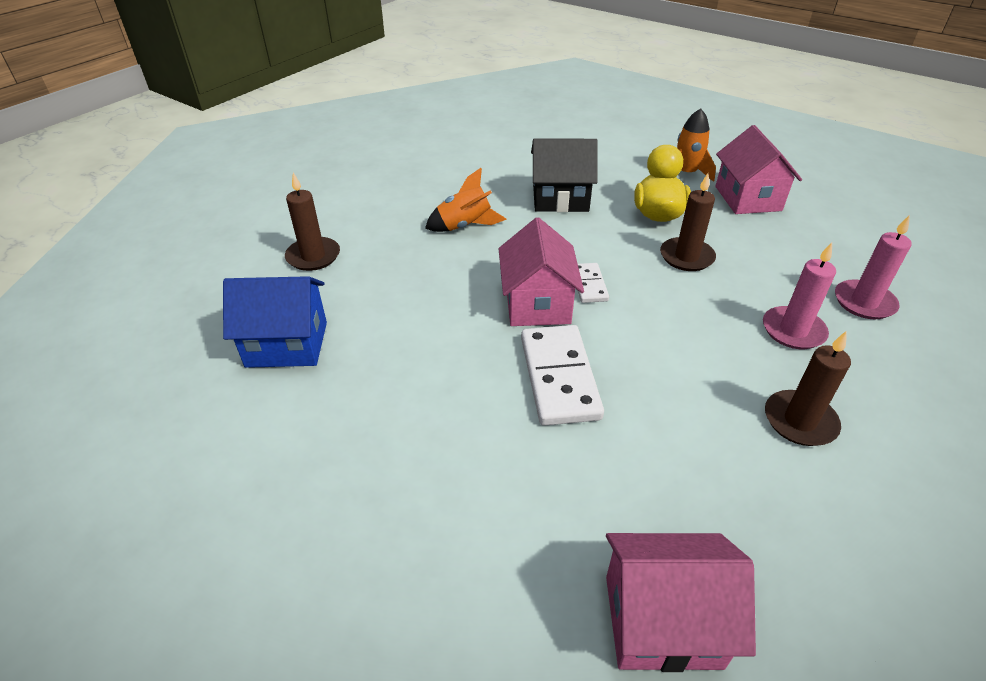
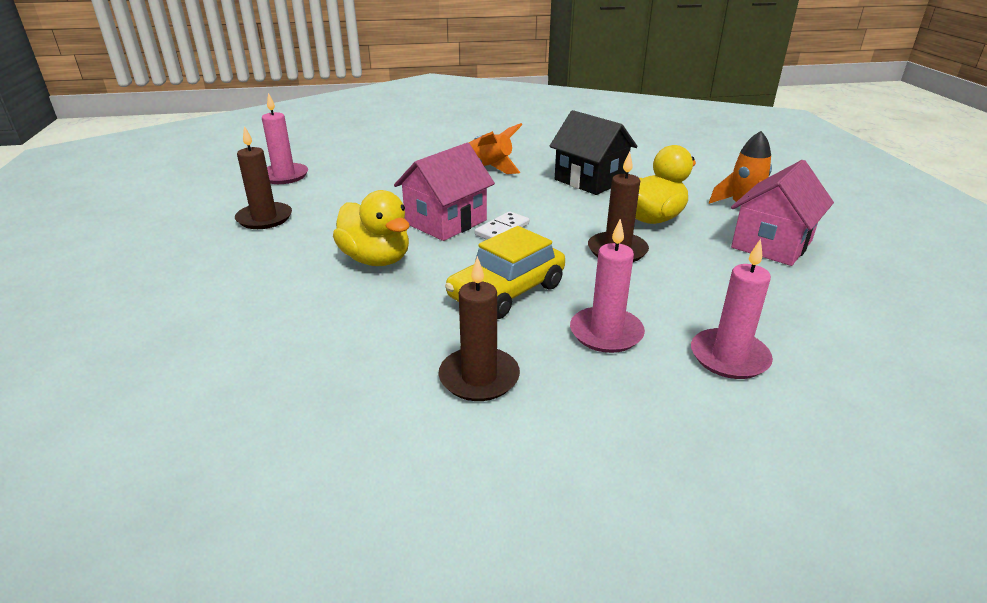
camera: 45 degrees right, 10 degrees down
blue house [223,276,327,368] -> pink candle [262,93,308,184]
brown candle [285,173,340,271] -> brown candle moved to [235,126,292,229]
white domino [521,325,604,426] -> yellow duck [333,190,410,266]
pink house [606,533,756,672] -> none
none -> yellow car [445,226,565,319]

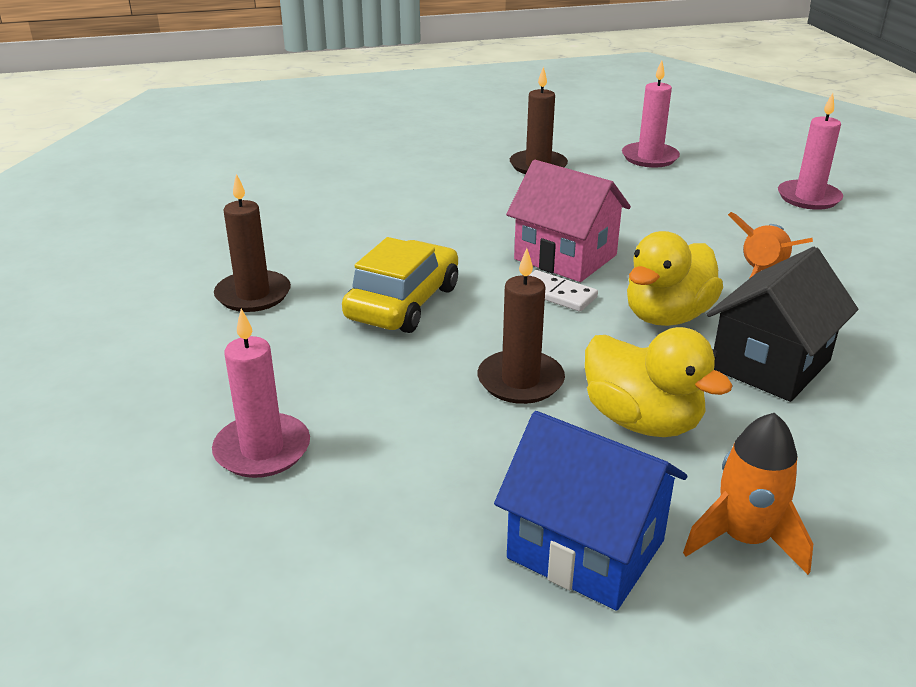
camera: 85 degrees right, 0 degrees up
yellow duck [333,190,410,266] -> yellow duck moved to [627,231,723,326]
yellow car [445,226,565,319] -> yellow car turned 75 degrees clockwise [342,237,458,333]
pink candle [570,219,645,353] -> pink candle moved to [778,93,843,210]
pink house [731,160,834,266] -> blue house [494,411,687,611]

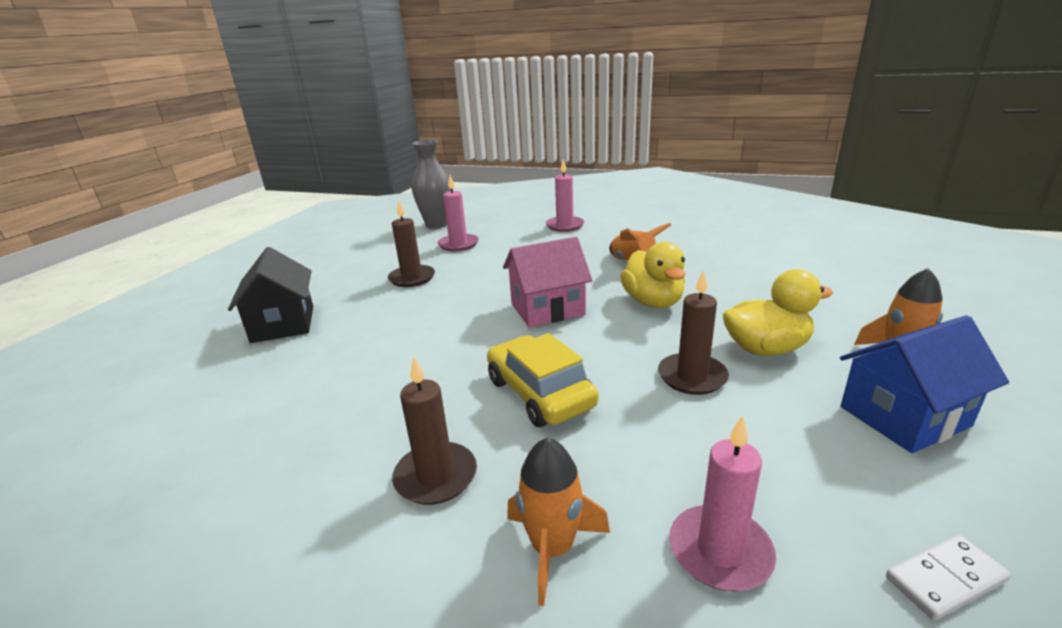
camera: 55 degrees left, 5 degrees down
white domino [528,270,598,312] -> white domino moved to [886,535,1011,620]
black house [707,247,858,402] -> black house moved to [228,247,313,343]
none -> grey vase [411,140,451,229]
none -> orange rocket [507,438,610,606]

